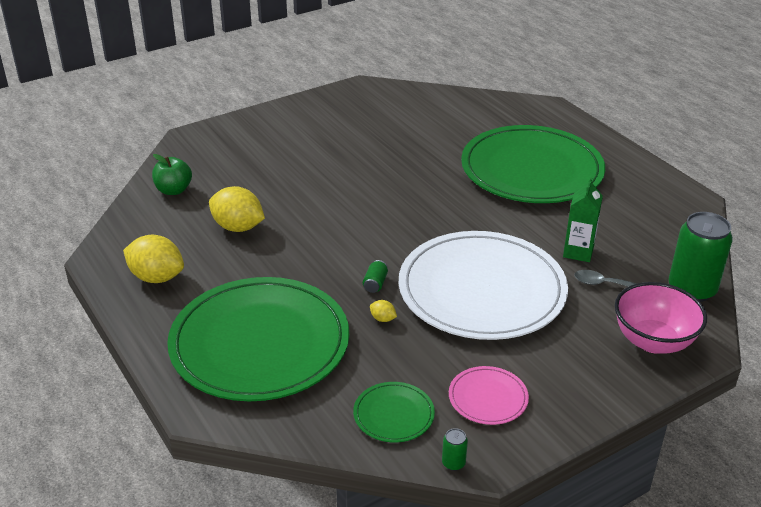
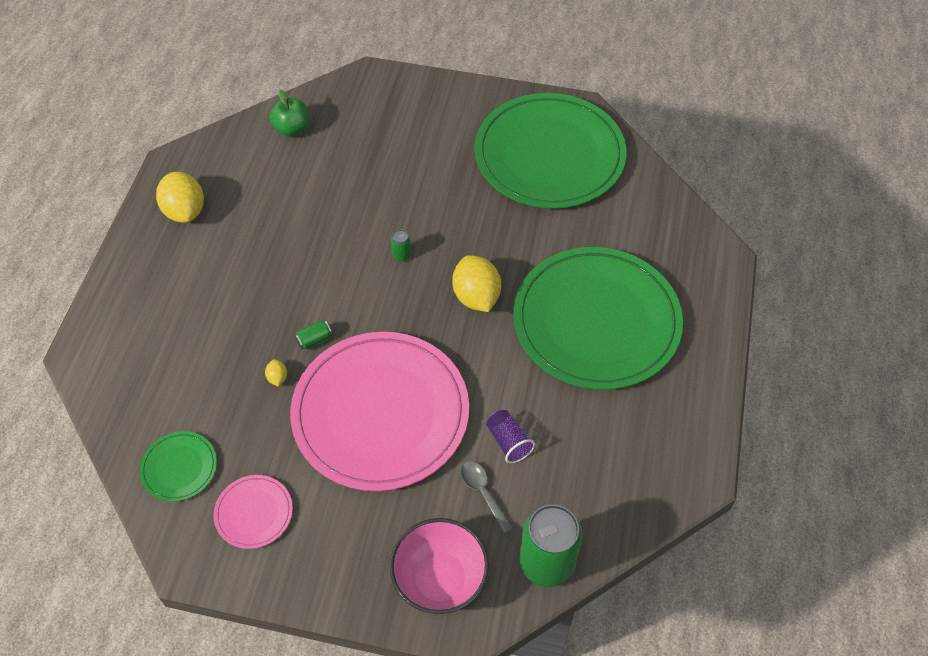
camera: 45 degrees right, 20 degrees up
green plate [167,277,349,401] -> green plate moved to [474,93,626,209]
yellow lemon [209,186,265,232] -> yellow lemon moved to [452,255,501,312]
white plate [399,231,568,340] -> pink plate [290,332,469,491]
green can [442,428,468,471] -> green can moved to [391,230,411,261]
green carton [563,178,603,262] -> purple cup [486,410,535,463]

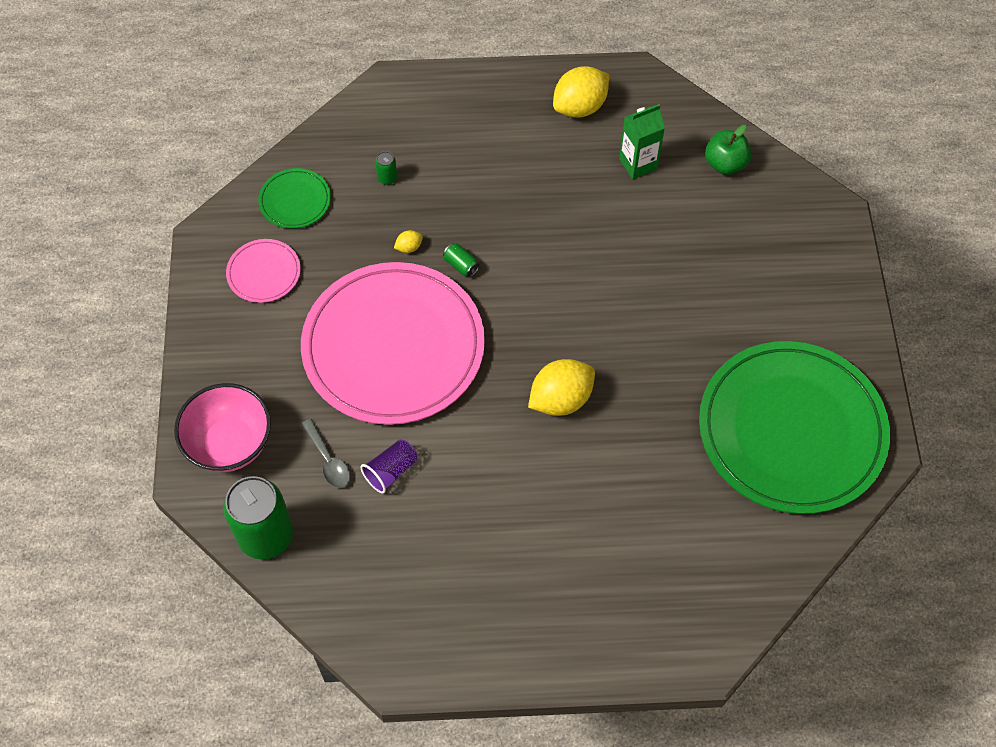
camera: 75 degrees right, 5 degrees up
green can [391,230,411,261] -> green can moved to [375,151,397,185]
grey spoon [461,461,513,534] -> grey spoon turned 105 degrees clockwise [302,419,350,488]
green plate [513,247,683,390] -> none
none -> green carton [619,104,665,179]

